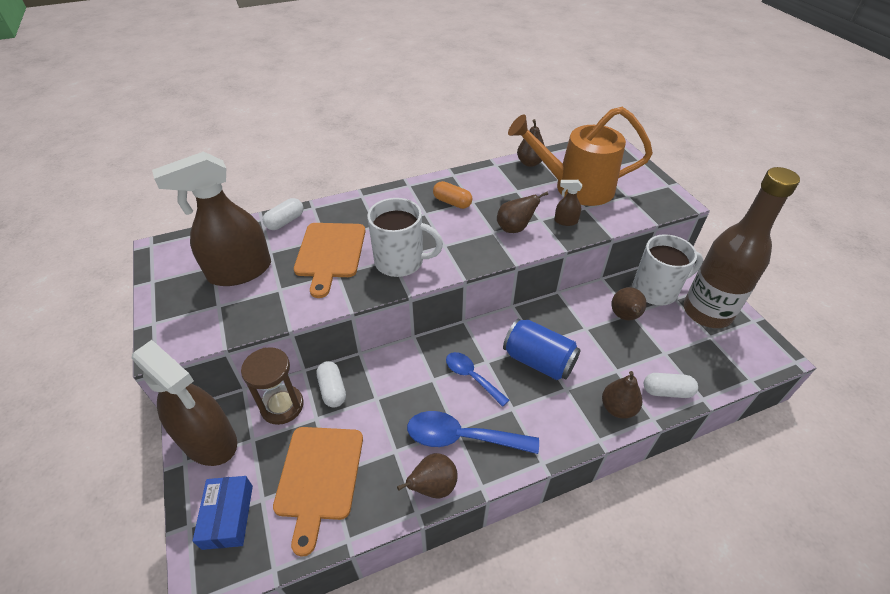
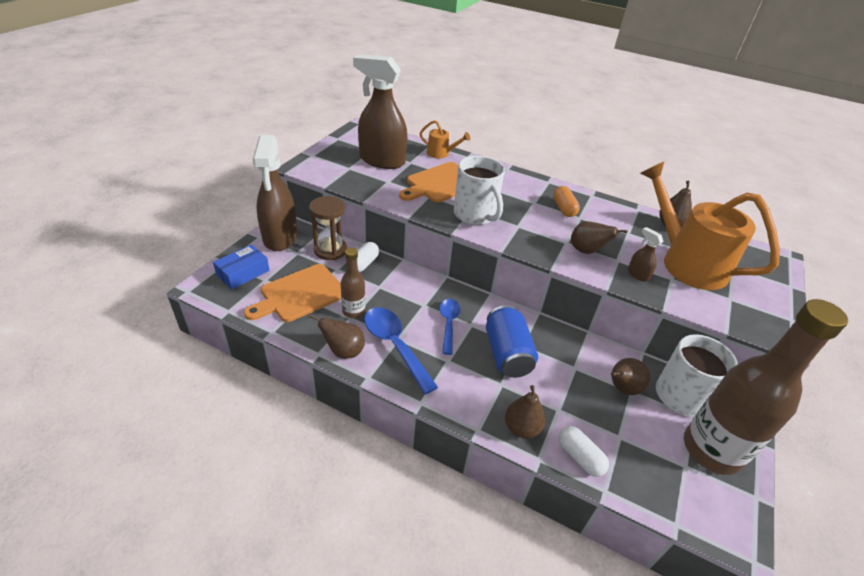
camera: 45 degrees right, 5 degrees down
white capsule [263,198,303,230] -> orange watering can [420,120,470,159]
none -> brown bottle [341,248,366,318]

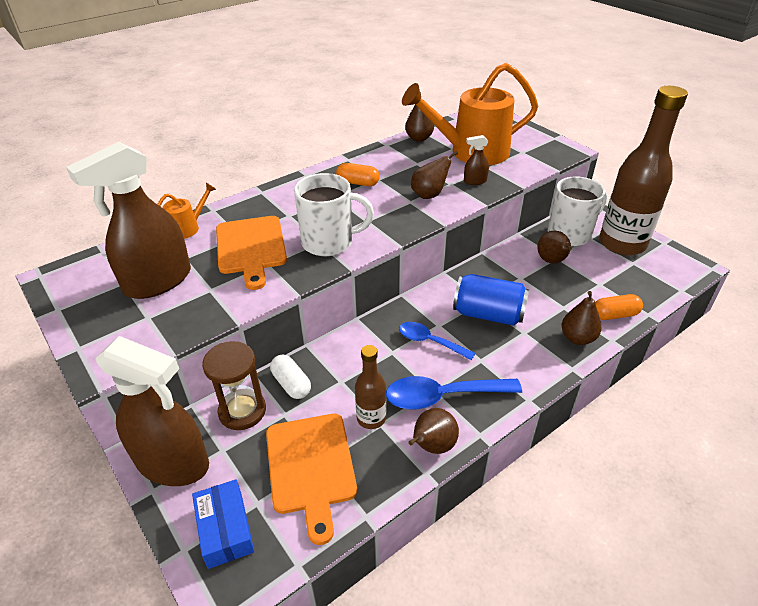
camera: 60 degrees left, 0 degrees up
white capsule [559,426,609,477] -> orange capsule [595,294,643,320]

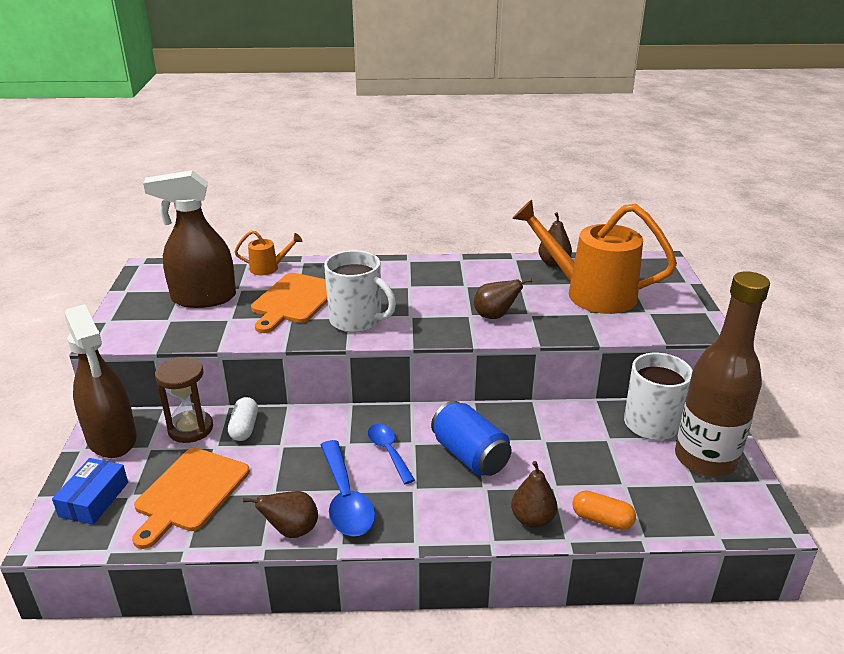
camera: 35 degrees right, 10 degrees down
orange capsule [336,163,380,186] -> none
brown bottle [355,345,386,429] -> none
blue spoon [386,376,522,409] -> blue spoon turned 135 degrees counterclockwise [321,440,375,536]
brown spray bottle [464,135,489,185] -> none
brown pear [537,231,572,263] -> none

